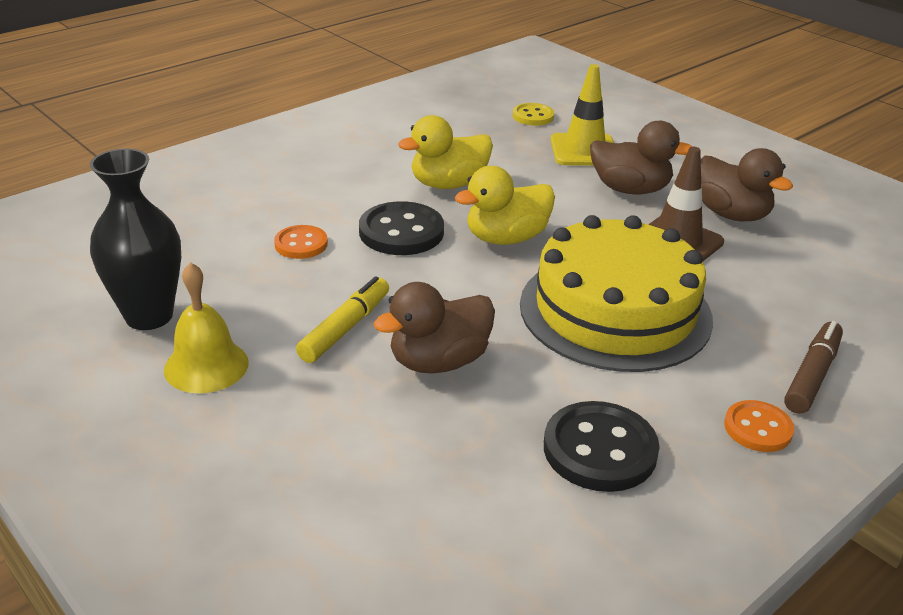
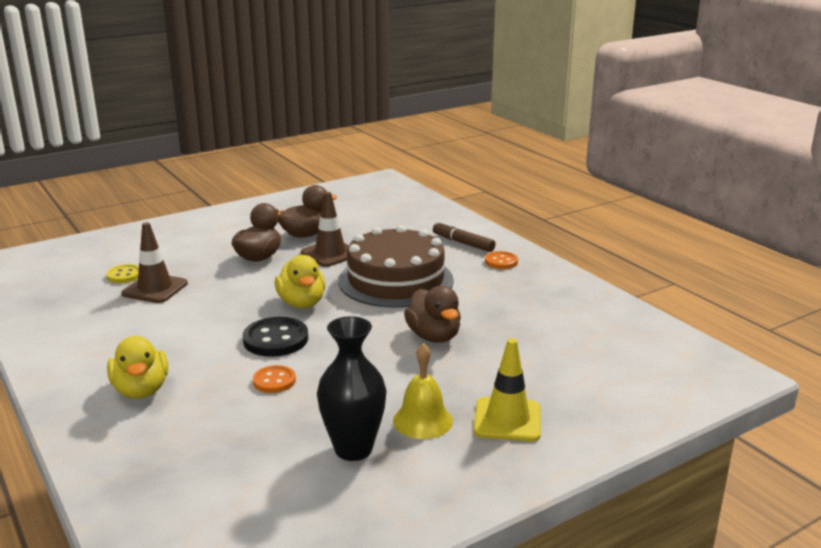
camera: 80 degrees left, 10 degrees down
yellow marker [296,276,389,363] -> none
yellow duck [398,115,493,189] -> yellow duck moved to [107,336,168,399]
yellow cake [520,215,713,372] -> brown cake [338,225,454,308]
black button [544,401,660,492] -> none
yellow traffic cone [551,64,614,166] -> yellow traffic cone moved to [474,338,541,442]
none -> brown traffic cone [121,222,188,303]

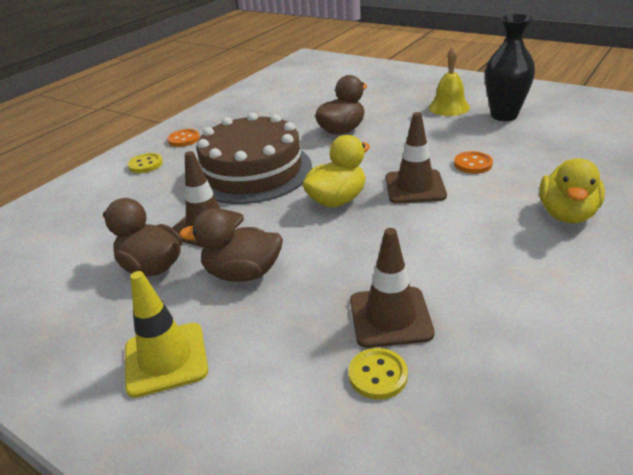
camera: 110 degrees left, 10 degrees up
yellow duck [107,336,168,399] -> yellow duck turned 150 degrees clockwise [539,158,605,223]
black button [243,317,308,357] -> brown traffic cone [385,112,447,204]
brown marker [433,221,495,252] -> yellow button [127,153,163,173]
yellow traffic cone [474,338,541,442] -> yellow traffic cone moved to [125,271,208,398]

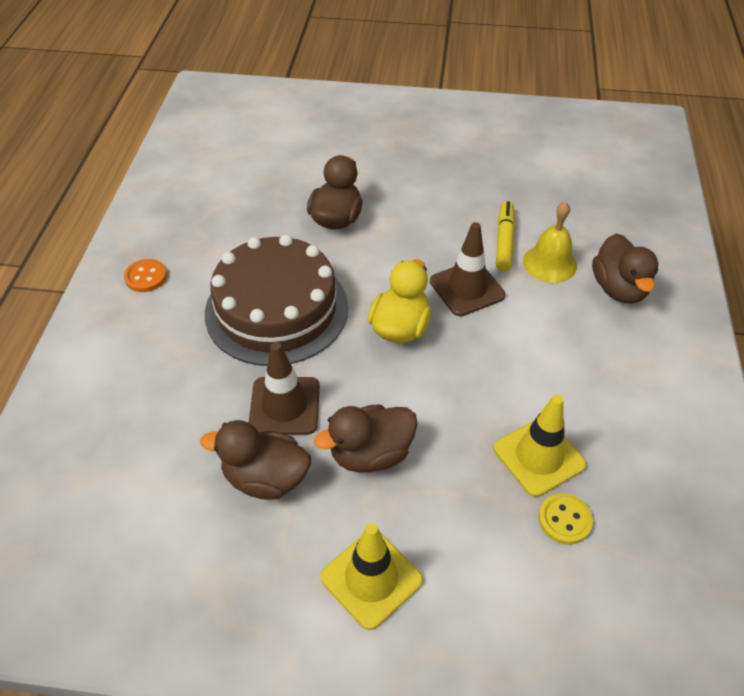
camera: 30 degrees left, 15 degrees up
yellow button [127,153,163,173] -> none
brown traffic cone [350,228,435,348] -> yellow traffic cone [494,395,586,497]
yellow bell [429,47,470,116] -> yellow bell moved to [523,201,577,283]
orange button [454,151,493,174] -> yellow marker [496,201,515,271]
black vase [485,14,535,121] -> none
yellow duck [539,158,605,223] -> brown duck [592,234,658,303]

